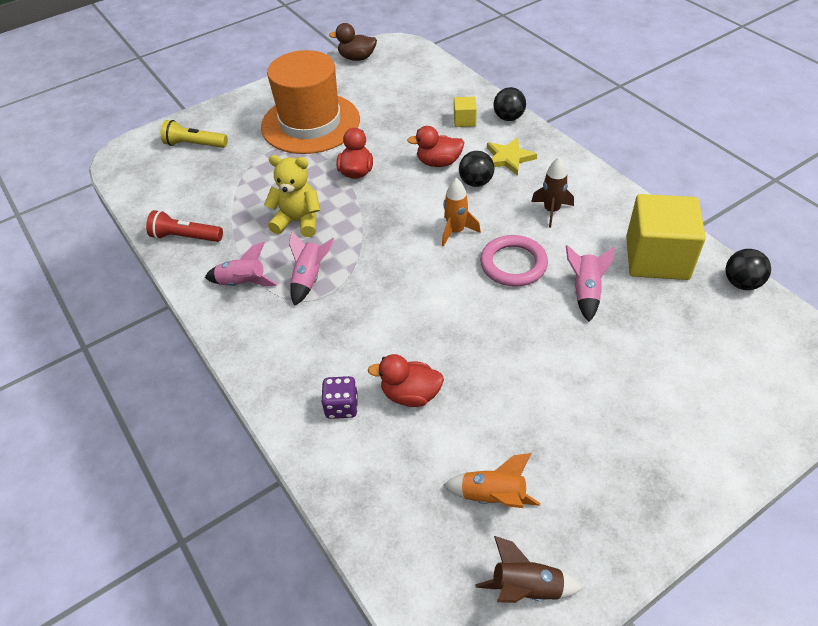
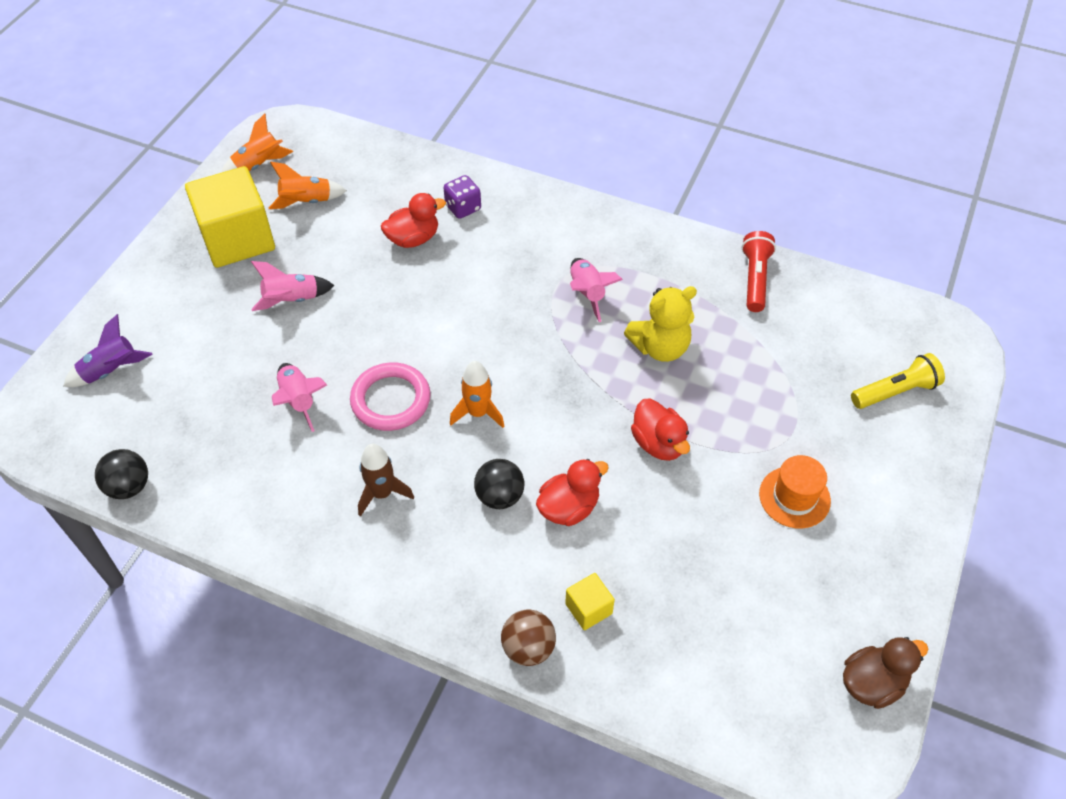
camera: 145 degrees right, 5 degrees up
red flashlight [146,210,223,242] -> red flashlight turned 60 degrees counterclockwise [742,231,776,312]
pink rocket [205,242,277,286] -> pink rocket moved to [251,261,335,311]
orange hat [261,50,360,154] -> orange hat [759,455,831,528], size x0.45
brown rocket [476,536,583,603] -> orange rocket [221,114,293,173]
yellow star [487,137,537,176] -> none
black ball [493,87,526,121] -> brown ball [501,609,556,666]
yellow cube [626,194,706,280] -> yellow cube moved to [185,166,275,268]
none -> purple rocket [63,314,153,387]

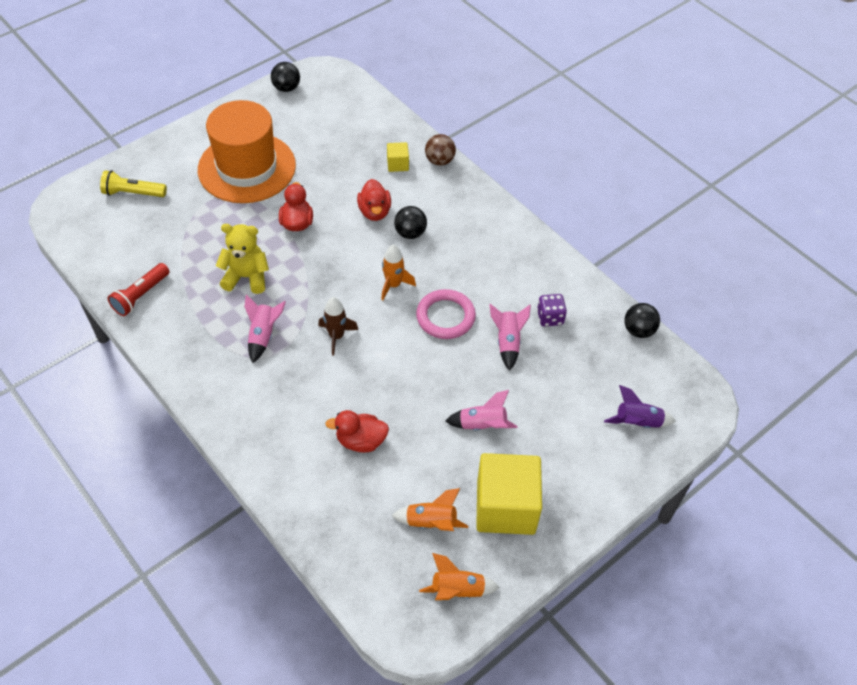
camera: 155 degrees left, 0 degrees up
brown rocket [358,444,414,517] -> brown rocket moved to [318,297,358,356]
purple dice [444,175,481,219] -> purple dice moved to [537,294,567,327]
red duck [536,459,609,526] -> red duck turned 90 degrees counterclockwise [357,179,391,221]
orange hat [759,455,831,528] -> orange hat [198,100,296,203], size x2.20
brown duck [843,637,928,709] -> black ball [271,62,300,92]

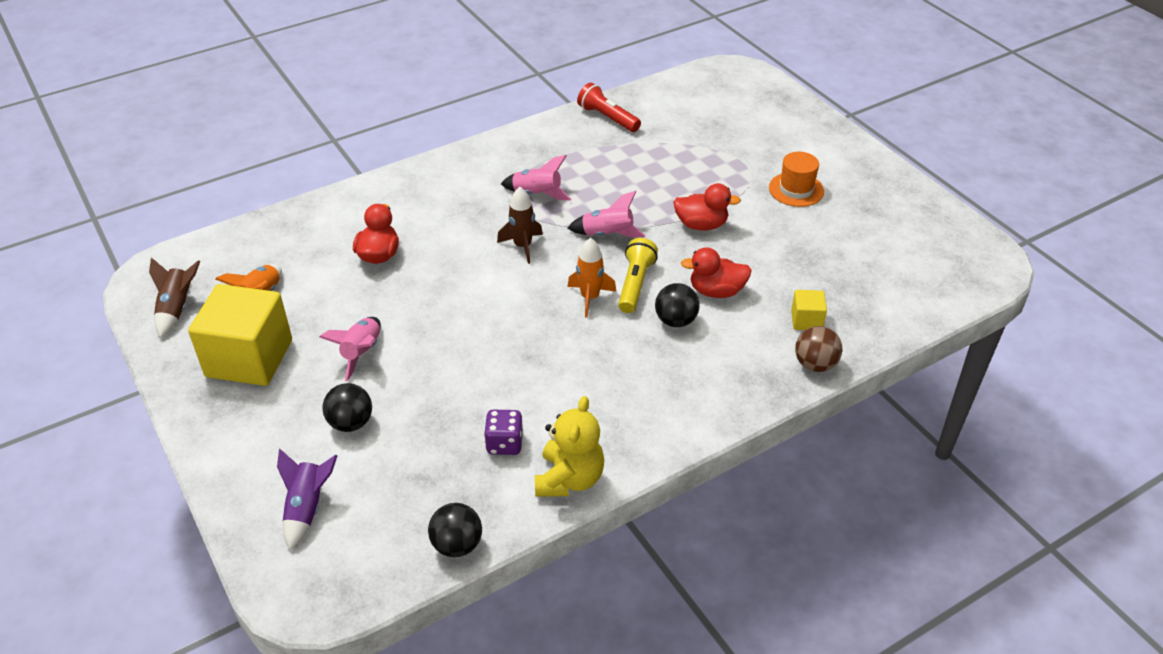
camera: 100 degrees right, 10 degrees down
yellow flashlight [100,170,167,197] -> yellow flashlight moved to [618,238,658,313]
orange hat [198,100,296,203] -> orange hat [769,152,824,207], size x0.45
yellow teddy bear [216,224,269,294] -> yellow teddy bear moved to [535,396,604,497]
black ball [271,62,300,92] -> black ball moved to [322,383,372,432]
pink ring [416,289,476,339] -> none
orange rocket [419,553,500,600] -> brown rocket [149,257,200,338]
pink rocket [489,304,531,371] -> pink rocket moved to [567,191,645,238]

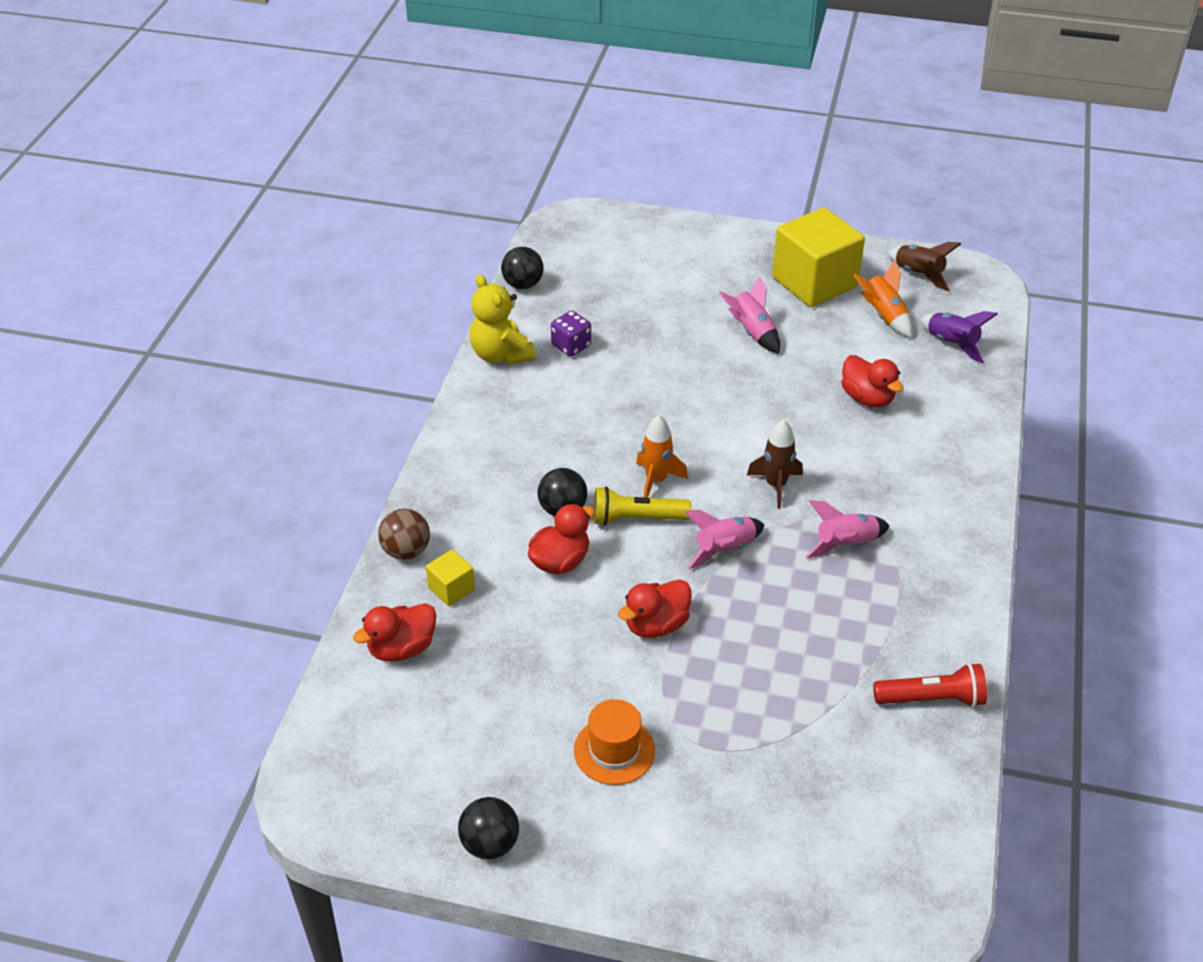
camera: 135 degrees right, 0 degrees up
purple rocket [277,449,338,550] -> purple rocket moved to [920,311,998,364]
black ball [322,383,372,432] -> black ball moved to [458,797,519,859]
yellow flashlight [618,238,658,313] -> yellow flashlight turned 120 degrees clockwise [593,486,691,526]
none -> red duck [353,603,436,662]

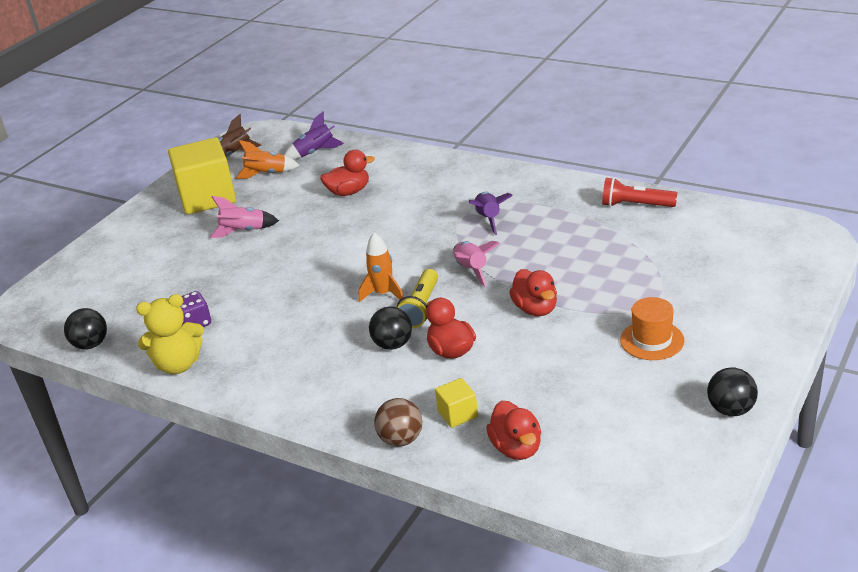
camera: 70 degrees left, 10 degrees down
brown rocket [747,420,803,508] -> none
pink rocket [805,500,890,559] -> purple rocket [469,192,513,235]
red flashlight [873,663,987,707] -> red flashlight turned 90 degrees counterclockwise [602,177,677,207]

